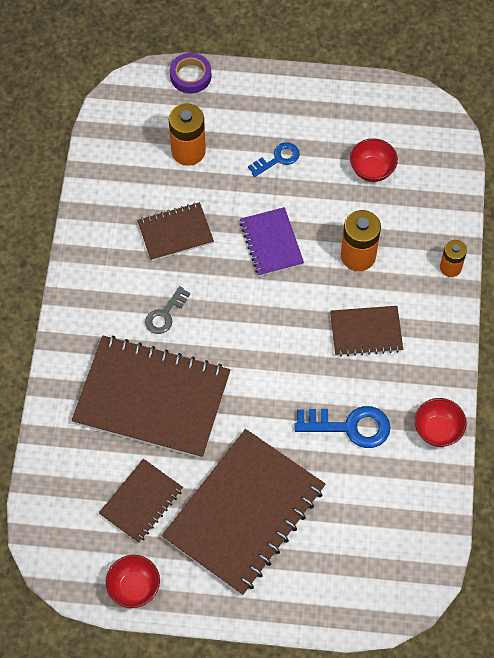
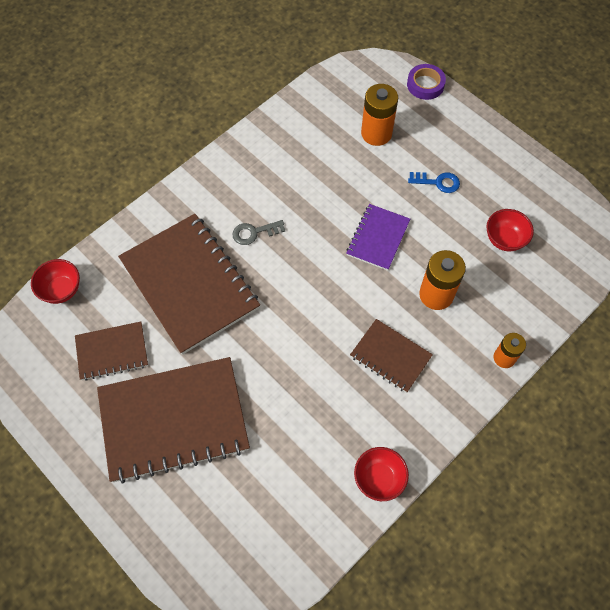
camera: 40 degrees right, 0 degrees up
red bowl [106,555,160,608] -> red bowl moved to [31,259,80,304]
brown notebook [137,202,214,261] -> none
blue key [294,406,390,448] -> none

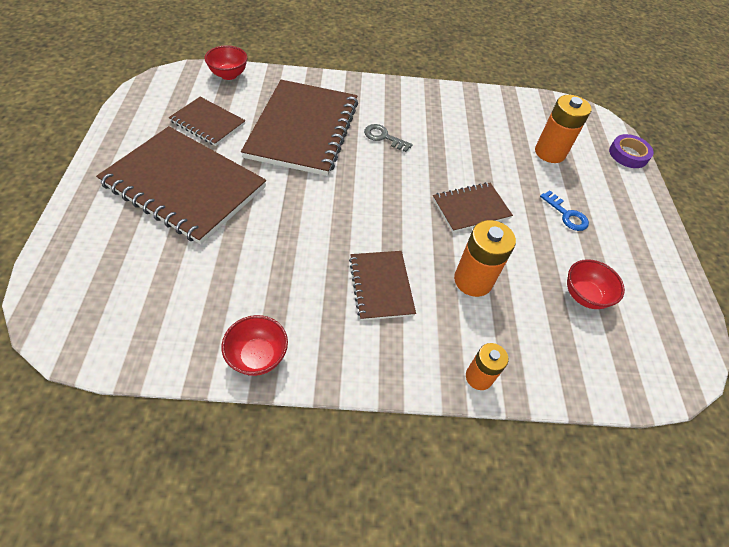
camera: 40 degrees right, 10 degrees down
purple notebook [346,204,410,271] -> brown notebook [433,182,513,233]

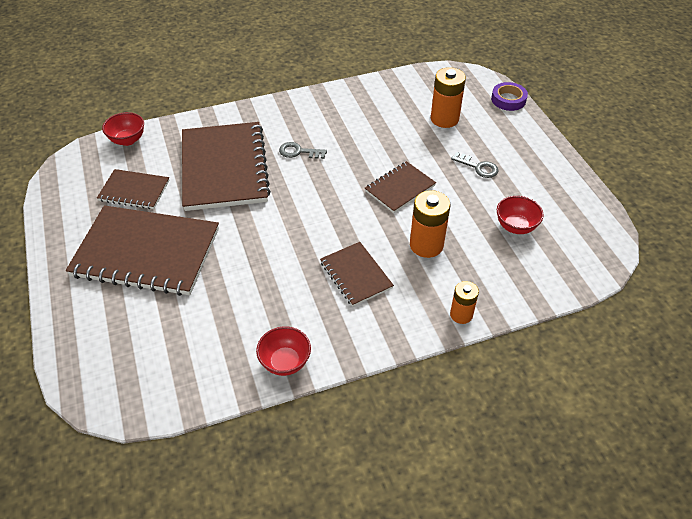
camera: 15 degrees left, 5 degrees down
blue key [540,190,589,231] -> grey key [451,152,499,178]

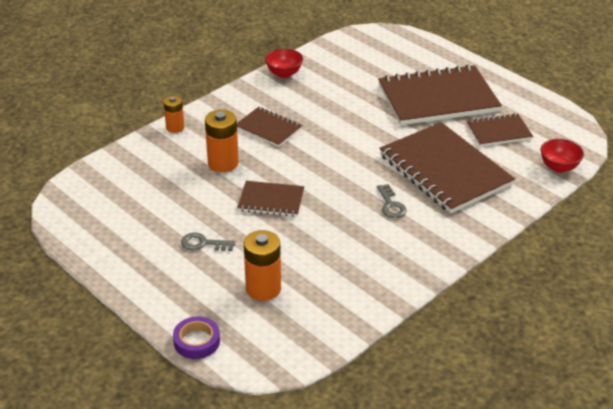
camera: 155 degrees right, 10 degrees down
grey key [279,142,327,159] -> grey key turned 90 degrees clockwise [377,184,407,218]
brown notebook [365,161,436,213] -> brown notebook turned 75 degrees clockwise [237,181,304,217]
red bowl [497,196,544,234] -> none

